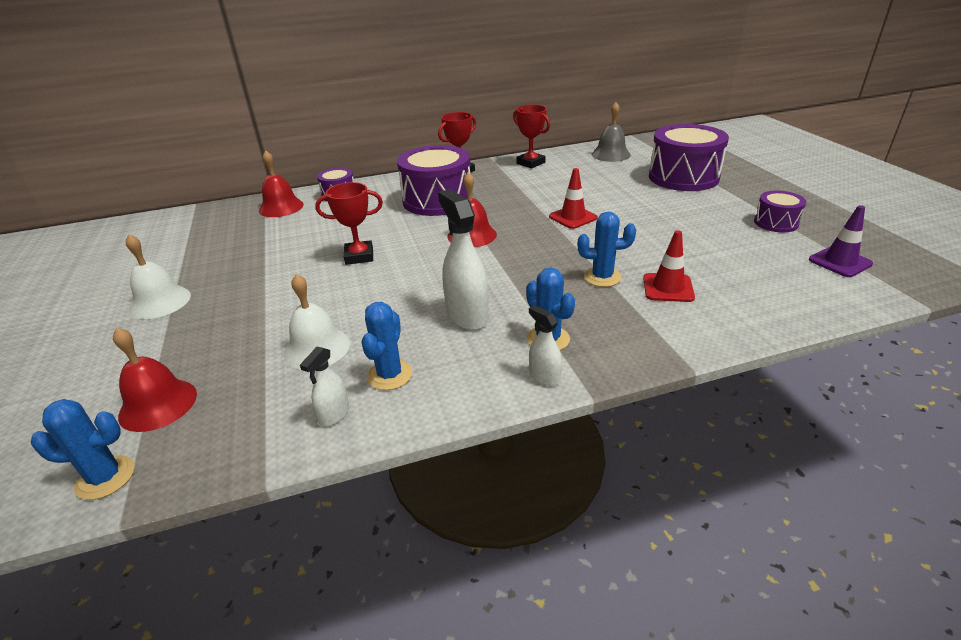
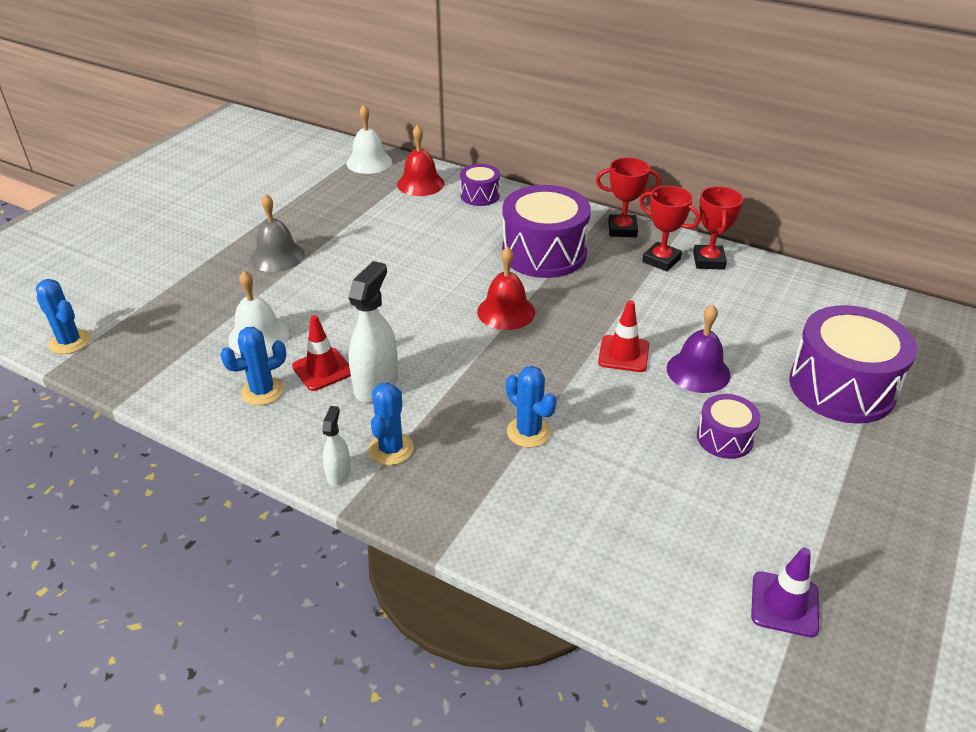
camera: 45 degrees right, 5 degrees up
red bell [113,328,197,432] -> none
white bell [126,234,191,319] -> white bell moved to [346,105,392,174]
white spray bottle [300,347,349,427] -> none
red trophy [315,182,383,265] -> red trophy moved to [639,186,700,271]
grey bell [592,102,631,162] -> grey bell moved to [250,194,305,272]
red traffic cone [643,230,695,302] -> red traffic cone moved to [292,315,351,391]
purple drum [754,191,806,233] -> purple drum moved to [697,394,761,459]
none -> purple bell [667,304,731,393]

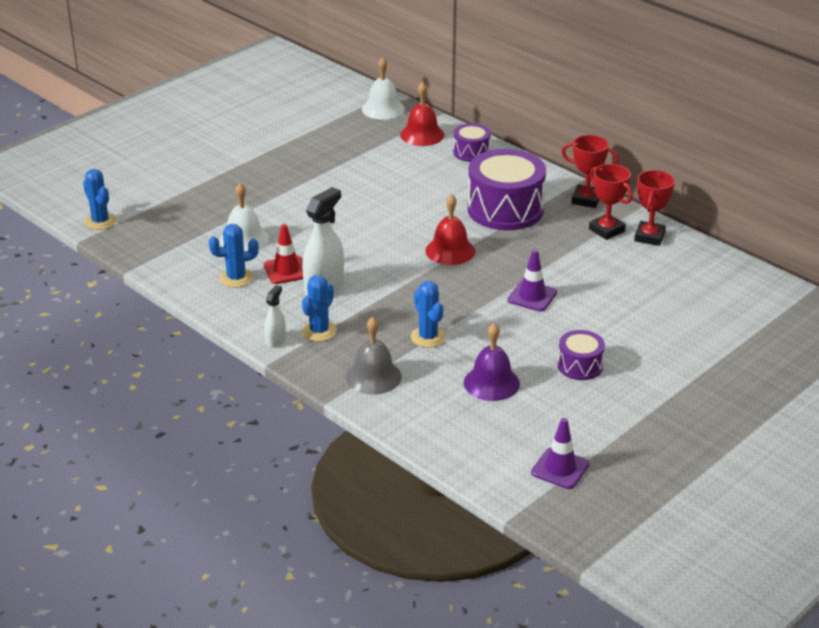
camera: 15 degrees right, 5 degrees down
grey bell [250,194,305,272] -> grey bell moved to [346,317,402,395]
red traffic cone [598,300,649,372] -> purple traffic cone [508,249,557,312]
purple bell [667,304,731,393] -> purple bell moved to [464,323,520,401]
purple drum [789,305,917,424] -> none

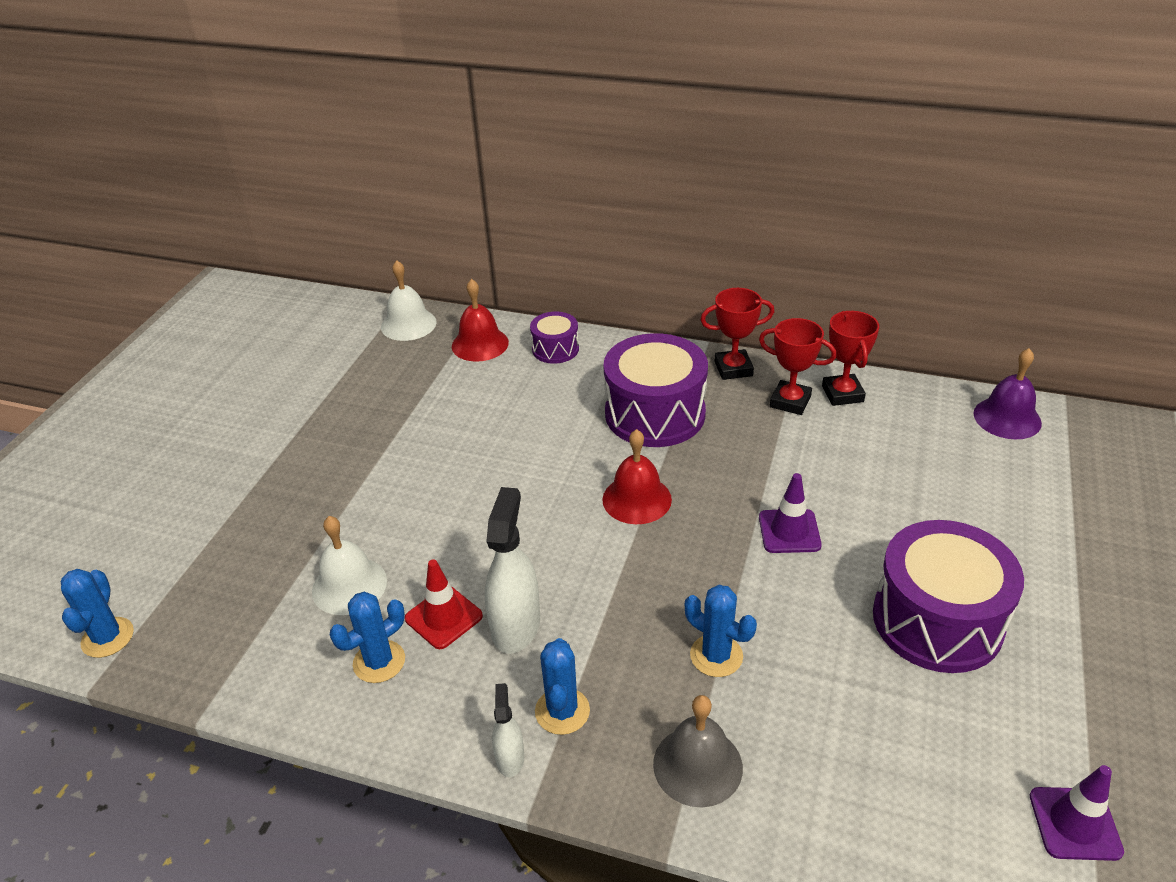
camera: 25 degrees left, 5 degrees up
blue cactus [83,169,116,230] -> blue cactus turned 60 degrees clockwise [61,569,134,658]
purple bell [464,323,520,401] -> purple bell moved to [973,348,1042,439]
purple drum [558,330,605,380] -> purple drum [873,520,1024,673], size x1.96

